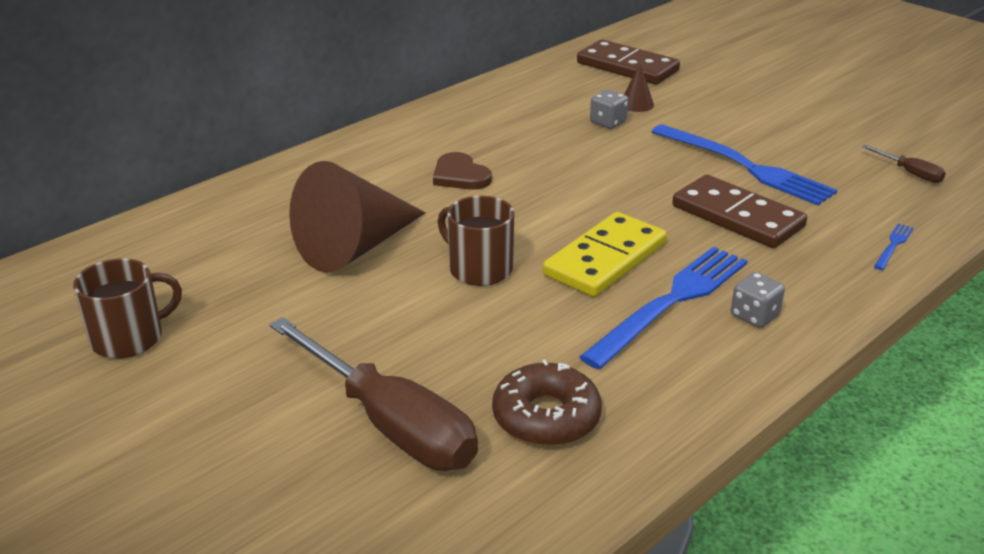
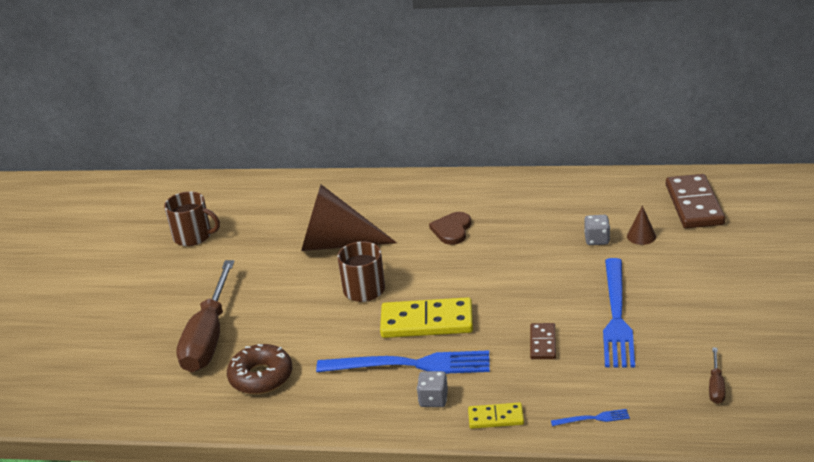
camera: 55 degrees right, 0 degrees up
brown domino [672,175,807,248] -> brown domino [530,323,556,359], size x0.53
none -> yellow domino [468,402,524,429]

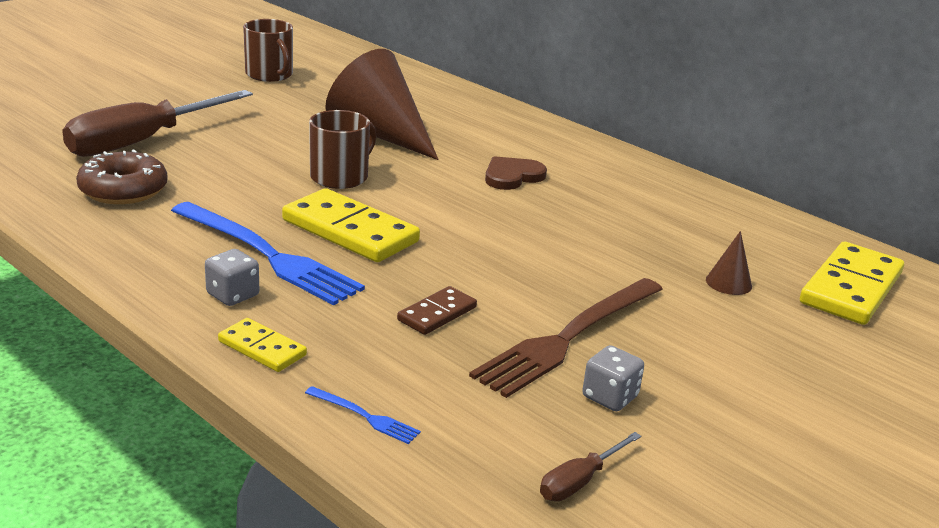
camera: 30 degrees right, 5 degrees down
grey dice [584,215,610,245] -> grey dice moved to [582,345,644,411]
blue fork [603,258,635,367] -> brown fork [469,278,663,398]
brown domino [666,174,725,228] -> yellow domino [800,242,904,325]

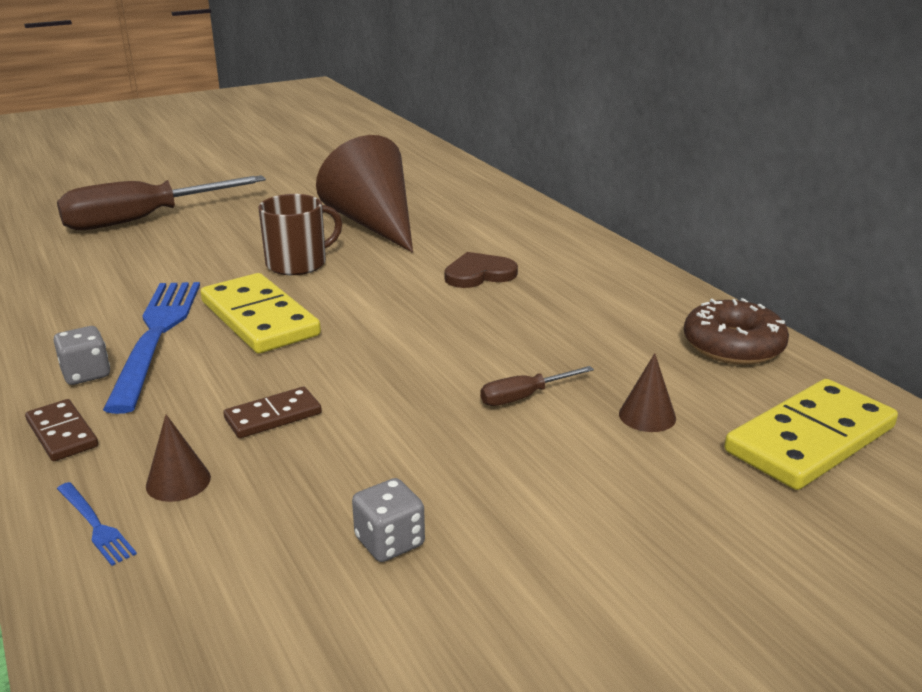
camera: 20 degrees right, 0 degrees up
brown donut [76,149,168,204] -> brown donut moved to [684,298,789,365]
blue fork [171,202,365,305] -> blue fork turned 150 degrees counterclockwise [103,282,200,414]
yellow domino [218,318,307,372] -> brown domino [25,399,98,461]
brown mug [243,19,293,82] -> none
brown fork [469,278,663,398] -> none
brown screwdriver [540,432,641,501] -> brown screwdriver moved to [480,366,594,406]
none -> brown cone [146,415,211,502]

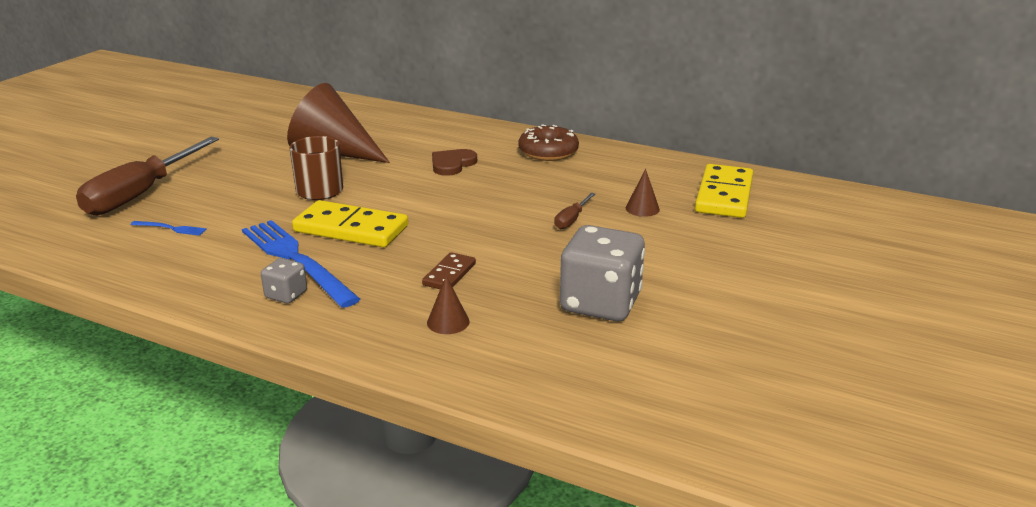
camera: 35 degrees left, 0 degrees up
brown domino [25,399,98,461] -> none
blue fork [57,482,137,566] -> blue fork moved to [131,221,207,236]
grey dice [352,478,425,562] -> grey dice [560,225,645,321], size x2.09
brown donut [684,298,789,365] -> brown donut moved to [518,124,579,161]

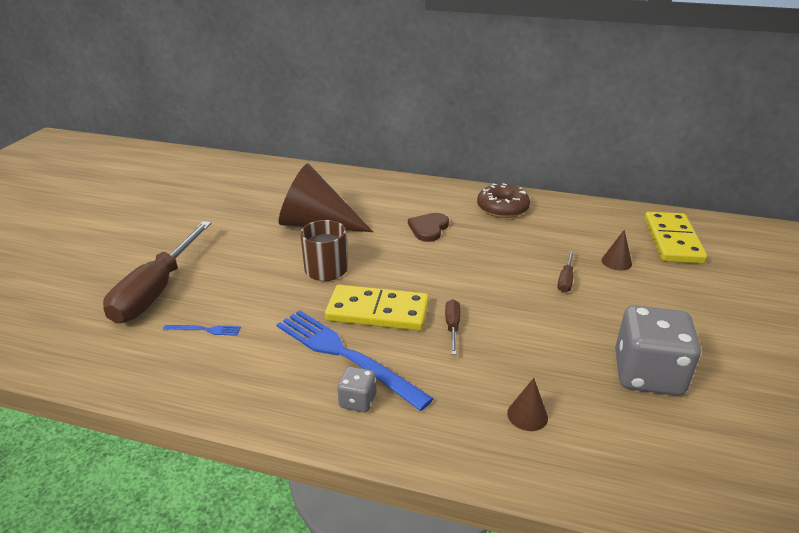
camera: 10 degrees left, 5 degrees up
brown domino [422,252,476,289] -> none
none -> brown screwdriver [445,299,460,355]

